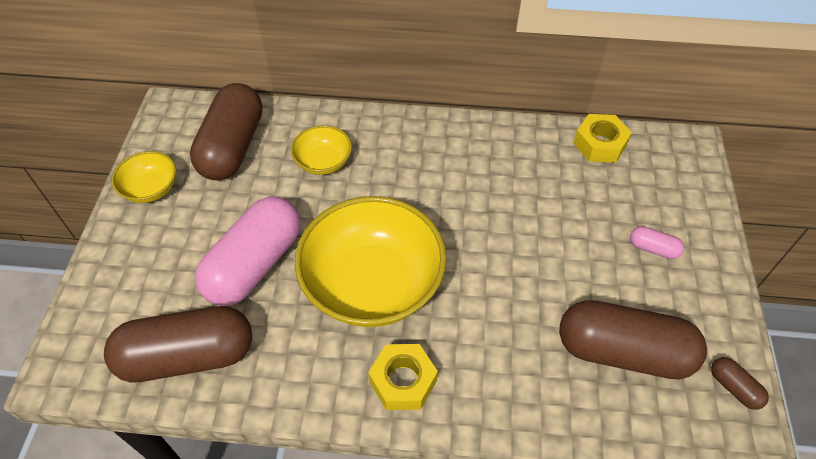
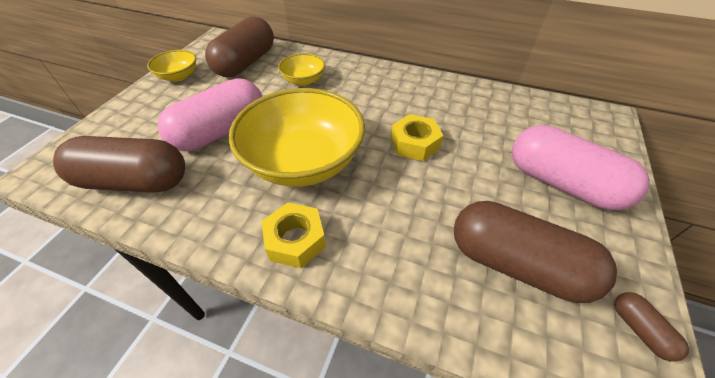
camera: 15 degrees right, 5 degrees down
yellow nut [574,114,632,163] -> yellow nut moved to [391,114,443,161]
pink capsule [630,226,684,259] -> pink capsule [512,125,650,210], size x2.39

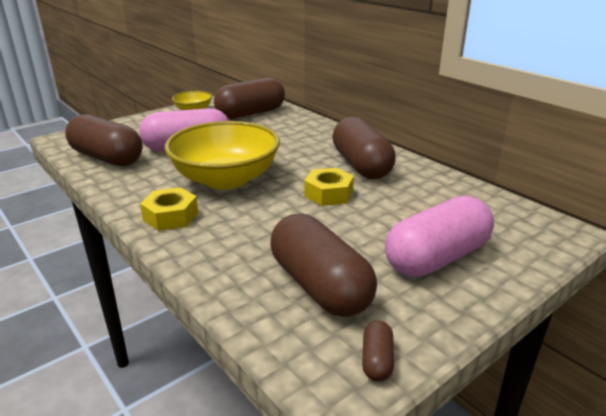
camera: 30 degrees right, 20 degrees down
yellow bowl [278,53,325,86] -> none
pink capsule [512,125,650,210] -> pink capsule turned 75 degrees clockwise [385,196,494,277]
none -> brown capsule [332,117,396,179]

